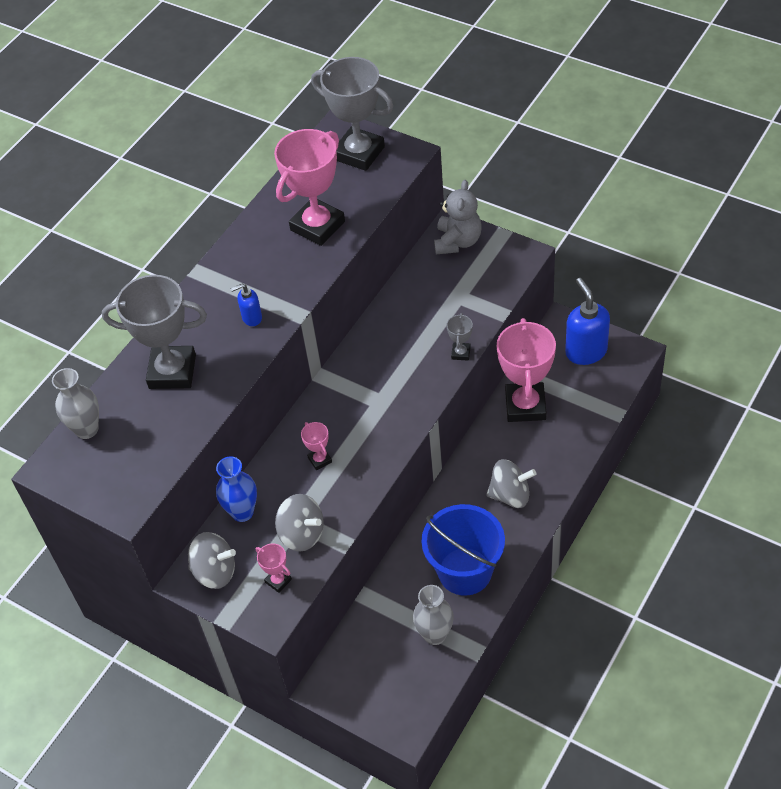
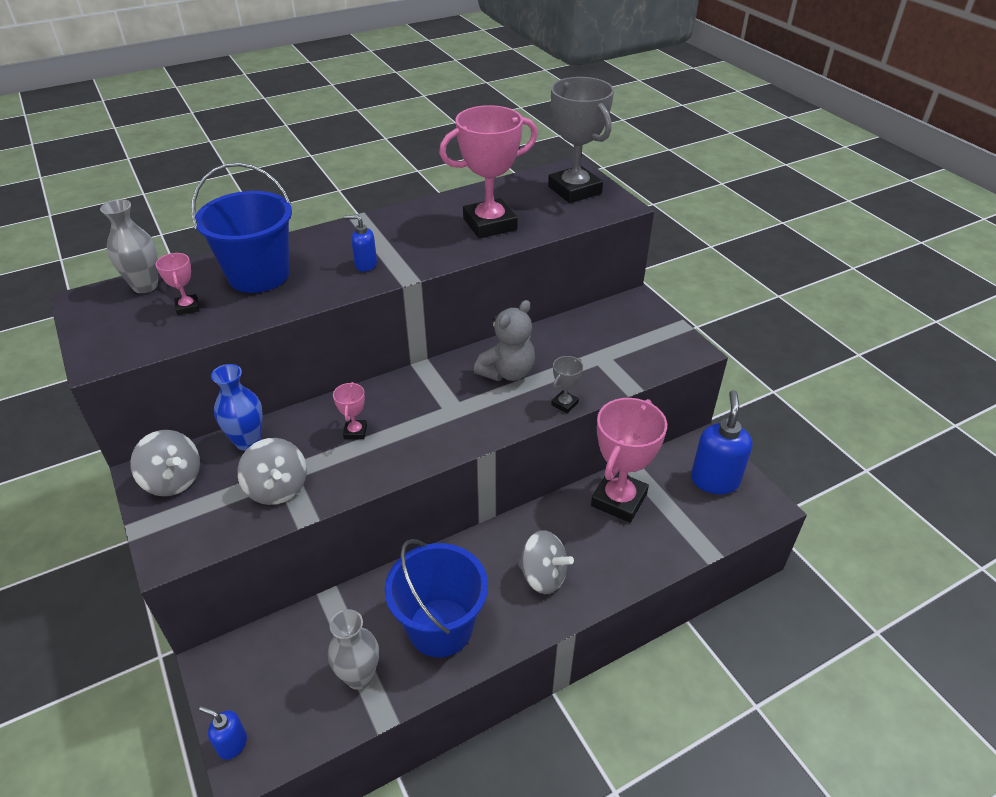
camera: 25 degrees right, 10 degrees down
grey trophy [102,275,207,389] -> blue bucket [191,162,292,293]
pink trophy [256,543,292,593] -> pink trophy moved to [155,253,199,315]
grey teddy bear [434,180,481,254] -> grey teddy bear moved to [474,300,535,381]
none -> blue soap dispenser [199,706,247,760]

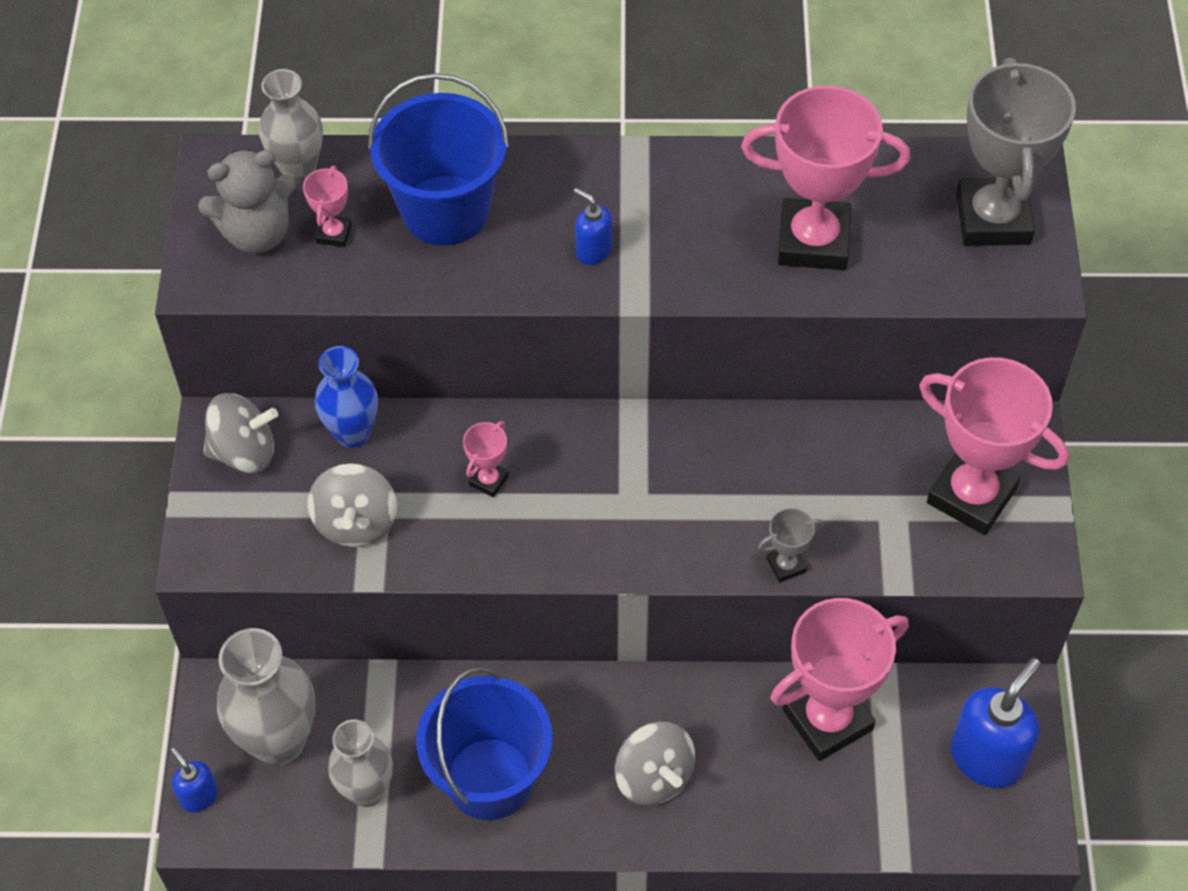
camera: 30 degrees right, 15 degrees up
grey spinning top [130,430,200,496] -> grey spinning top turned 75 degrees counterclockwise [203,393,278,473]
grey teddy bear [474,300,535,381] -> grey teddy bear moved to [198,149,296,253]
none -> grey vase [217,628,315,766]
none -> pink trophy [919,357,1069,535]

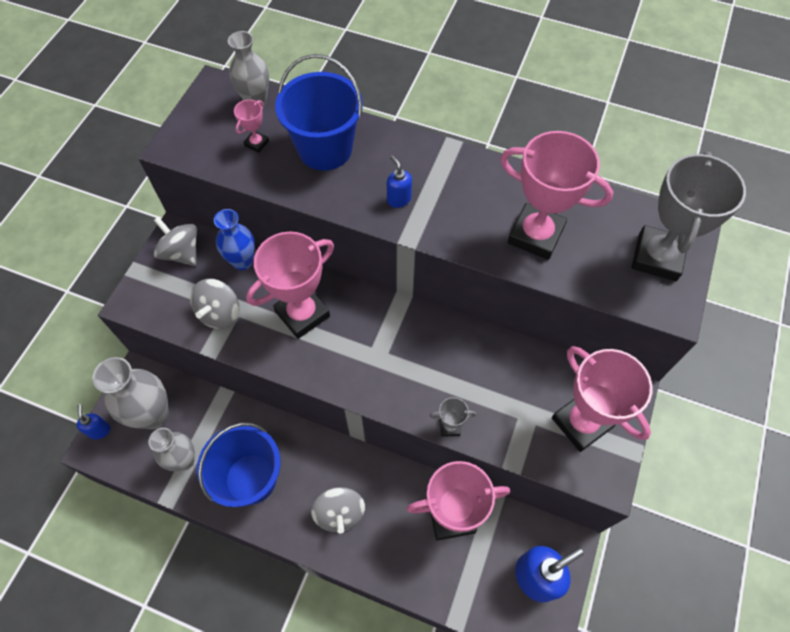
camera: 20 degrees right, 5 degrees up
grey teddy bear [198,149,296,253] -> none
grey spinning top [203,393,278,473] -> grey spinning top turned 150 degrees counterclockwise [154,217,197,266]
pink trophy [463,421,509,497] -> pink trophy [246,231,334,339], size x2.29

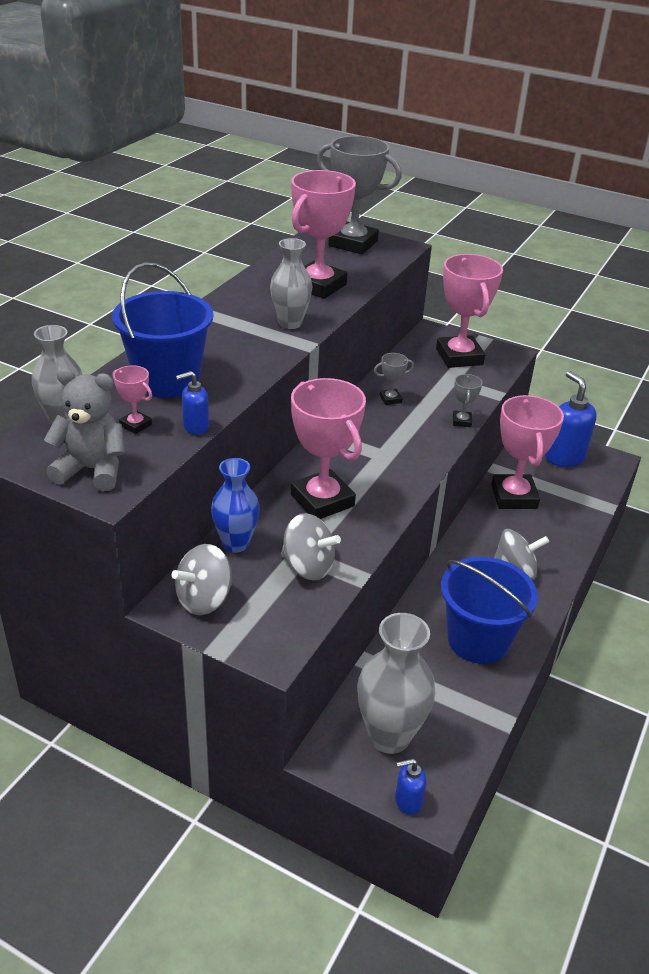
camera: 85 degrees left, 25 degrees down
grey vase [149,428,195,471] -> grey vase moved to [270,238,312,329]
blue soap dispenser [387,155,412,208] -> blue soap dispenser moved to [176,371,209,435]
pink trophy [552,346,652,452] -> pink trophy turned 75 degrees counterclockwise [436,254,503,368]
none -> grey teddy bear [44,368,125,491]
none -> grey trophy [374,353,414,405]

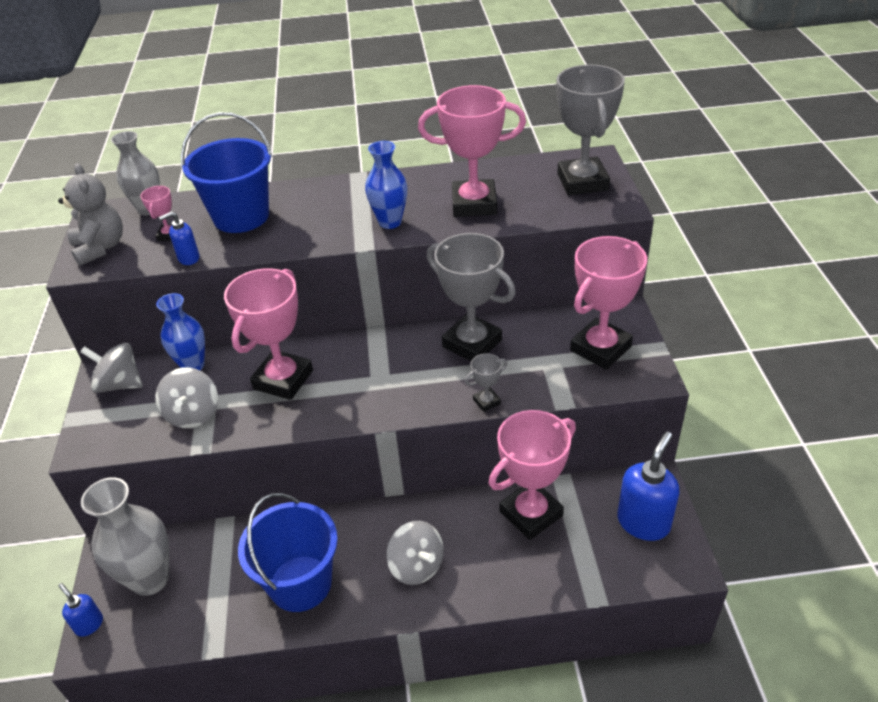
camera: 60 degrees right, 5 degrees up
blue soap dispenser [176,371,209,435] -> blue soap dispenser turned 60 degrees counterclockwise [159,211,200,265]
grey vase [270,238,312,329] -> blue vase [365,141,407,229]
grey trophy [374,353,414,405] -> grey trophy [427,233,516,361], size x2.29

